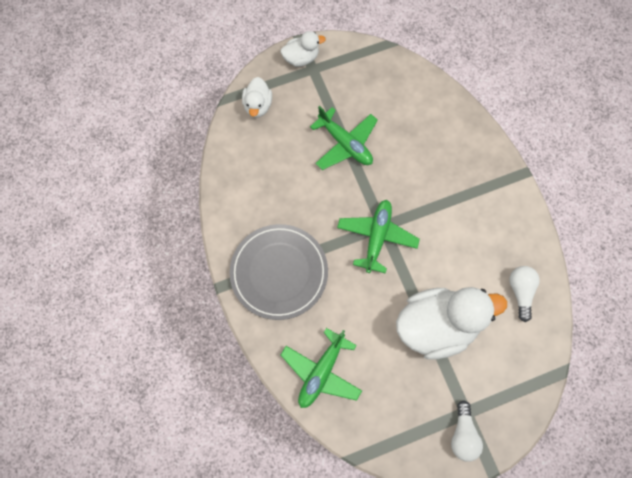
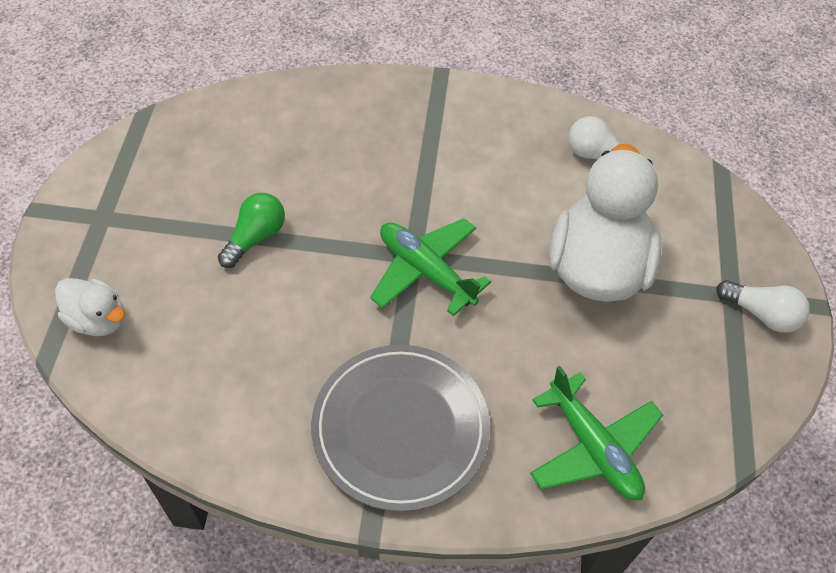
camera: 65 degrees left, 15 degrees down
white duck [281,31,326,67] -> none
green plane [310,106,378,170] -> green light bulb [218,193,285,268]

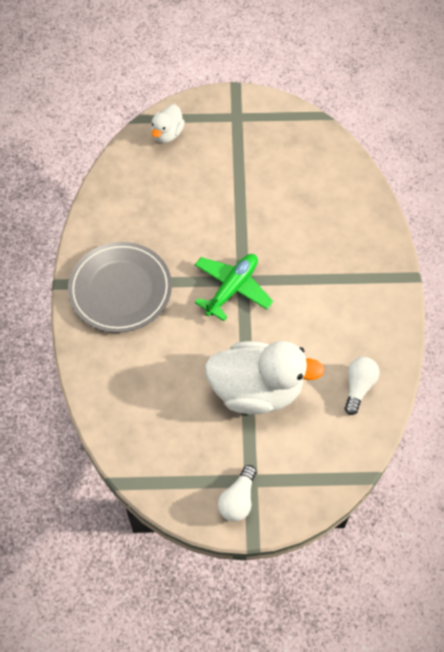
camera: 85 degrees right, 5 degrees up
green light bulb [218,193,285,268] -> none
green plane [530,366,663,500] -> none

